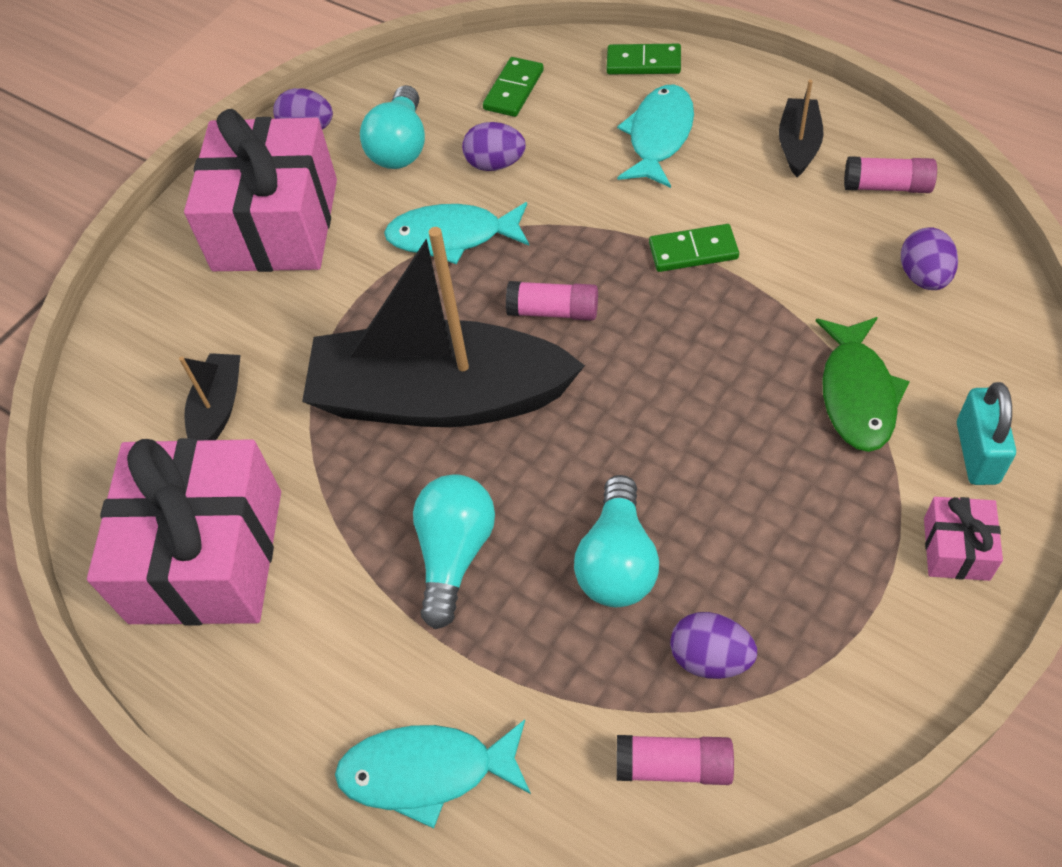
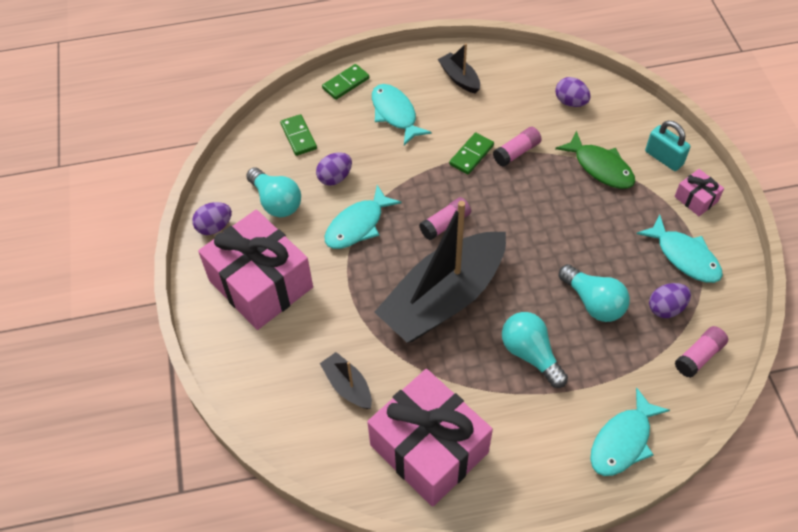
camera: 50 degrees left, 0 degrees up
pink glue stick [844,156,937,193] -> pink glue stick moved to [493,127,542,167]
none -> turquoise fish [637,215,723,283]

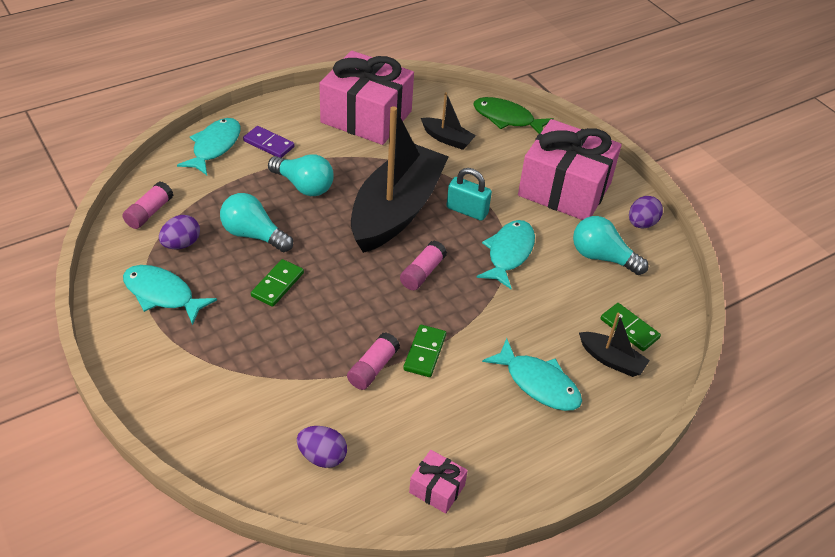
camera: 155 degrees right, 10 degrees down
purple egg [316,152,352,186] -> none
green domino [322,64,369,100] -> green domino moved to [251,259,304,307]
black boat [438,43,480,94] -> black boat moved to [579,312,650,377]
green fish [555,131,635,189] -> green fish moved to [473,97,554,134]
turquoise padlock [645,121,691,171] -> turquoise padlock moved to [447,168,492,221]
pink gift [675,169,724,216] -> pink gift moved to [409,450,468,514]
none -> purple domino [243,126,295,158]

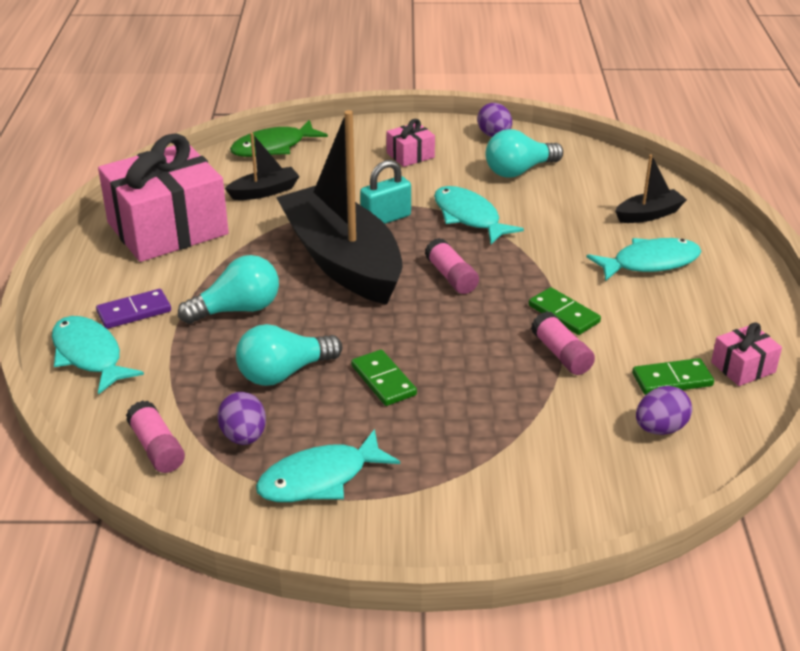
camera: 55 degrees left, 10 degrees down
pink gift [518,119,622,220] -> pink gift [386,119,435,167], size x0.43
green domino [600,303,661,351] -> green domino moved to [632,358,714,395]

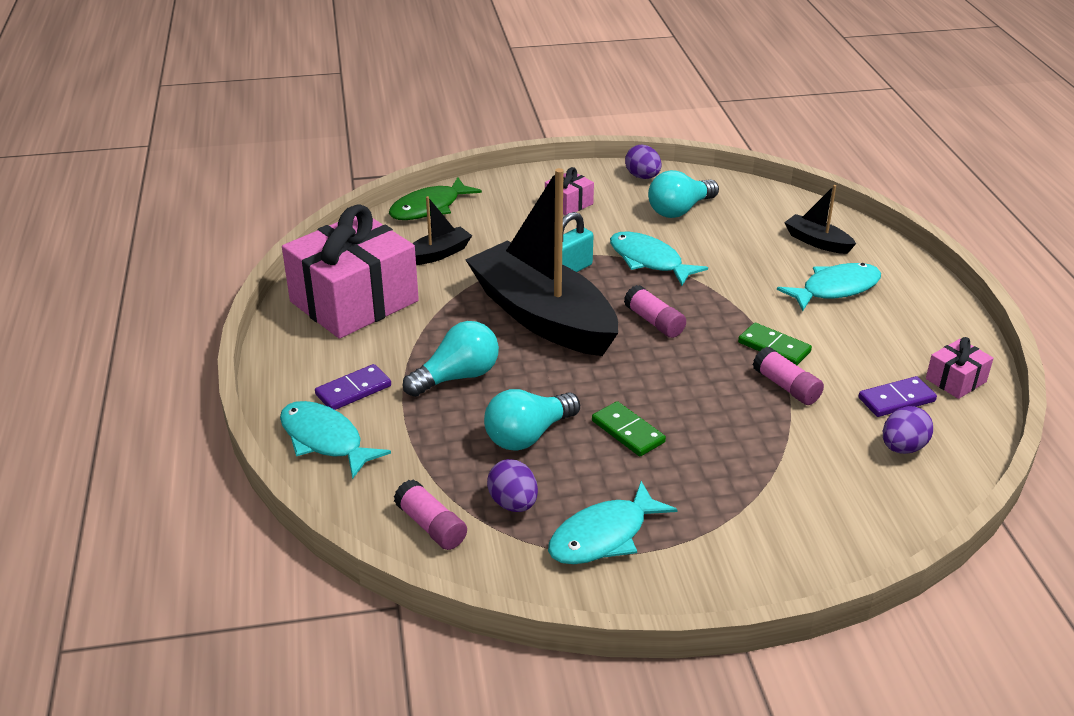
camera: 10 degrees left, 0 degrees up
black boat [615,154,687,223] -> black boat turned 105 degrees counterclockwise [784,185,856,254]
green domino [632,358,714,395] -> purple domino [858,376,937,417]

